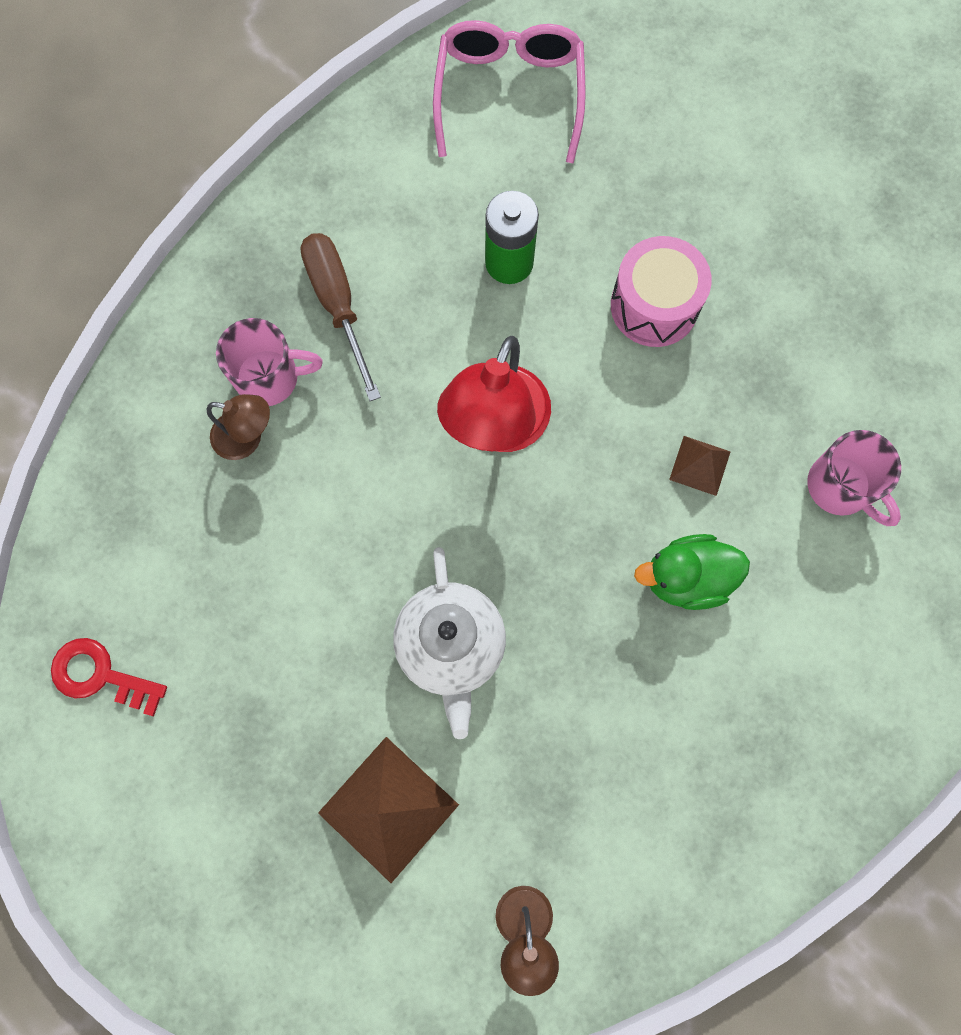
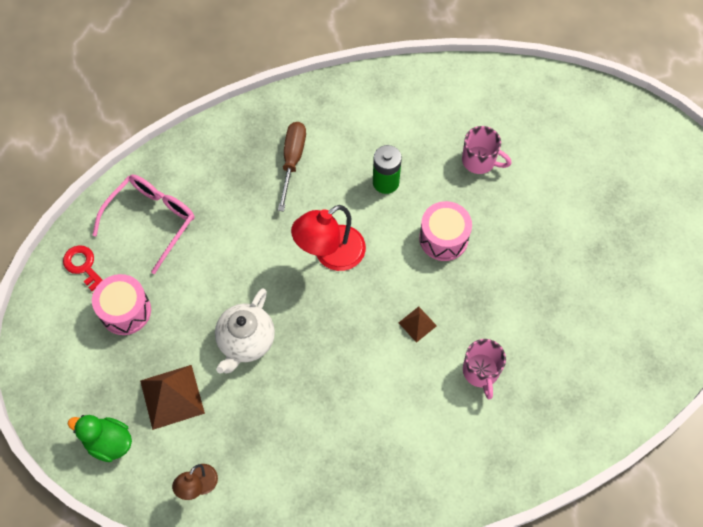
camera: 30 degrees right, 10 degrees down
brown lamp [207,394,270,460] -> none
pink mug [216,318,323,406] -> pink mug moved to [462,126,511,174]
pink glasses [433,20,586,163] -> pink glasses moved to [92,175,194,274]
green duck [634,534,750,610] -> green duck moved to [68,415,132,462]
none -> pink drum [92,274,151,335]

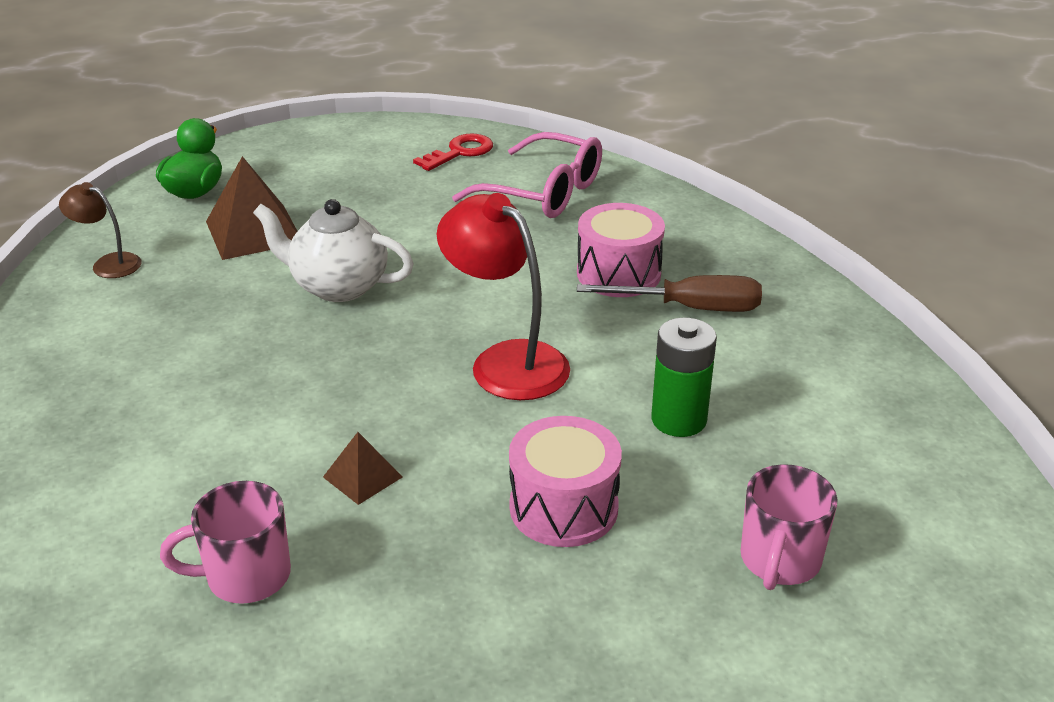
camera: 85 degrees right, 30 degrees down
pink drum [92,274,151,335] -> pink drum moved to [577,203,665,297]

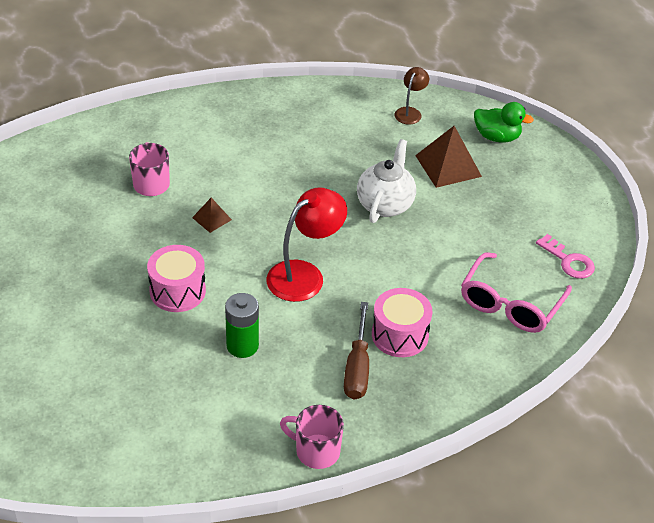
camera: 90 degrees right, 10 degrees up
red key [413,133,493,171] -> pink key [536,234,595,279]
pink mug [741,464,838,590] -> pink mug moved to [280,405,344,469]

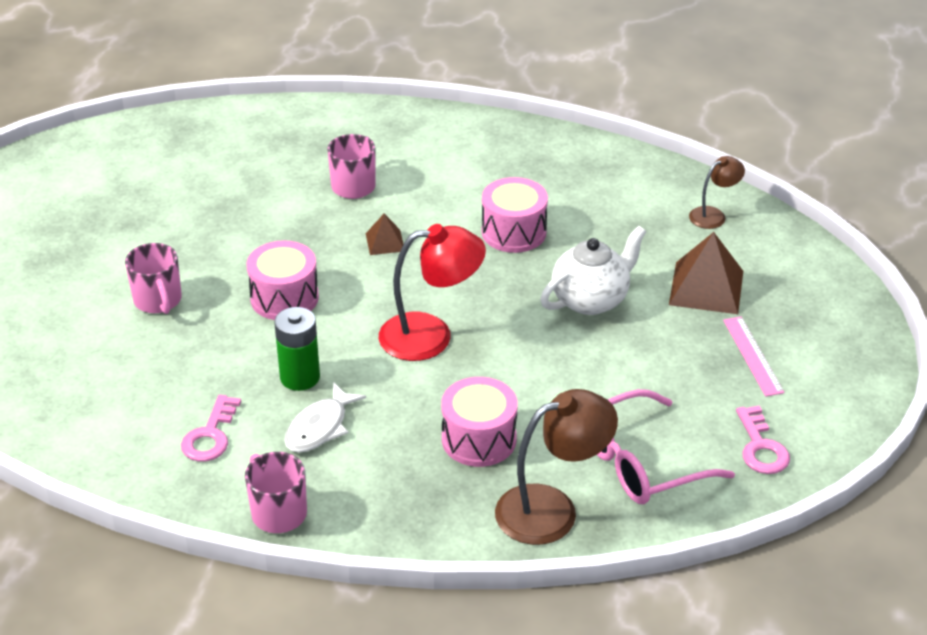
camera: 35 degrees right, 5 degrees down
brown screwdriver [344,302,369,399] -> none
green duck [474,102,534,142] -> none
none -> pink mug [125,243,182,314]
none -> pink key [181,395,241,462]
none -> white fish [284,382,366,453]
none -> pink drum [482,177,548,253]
none -> brown lamp [495,389,618,545]
none -> pink ruler [723,316,784,397]

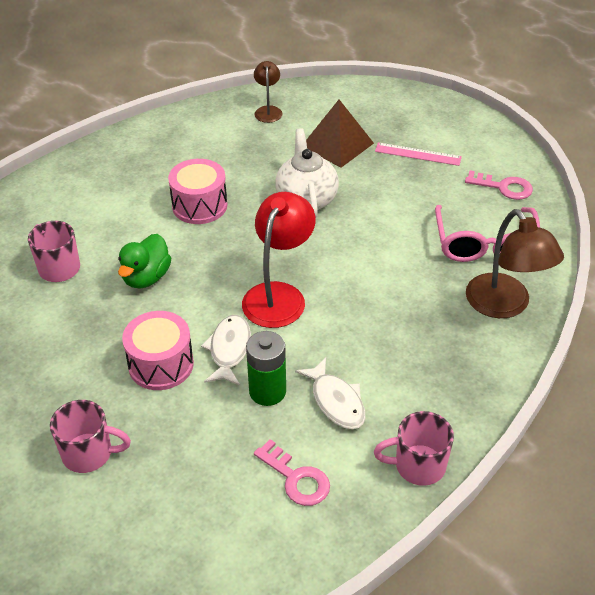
camera: 60 degrees left, 5 degrees up
brown pyramid [366,214,403,255] -> green duck [118,234,171,289]
pink drum [441,377,518,467] -> none
brown lamp [495,389,618,545] -> brown lamp turned 150 degrees clockwise [466,209,564,318]
none -> white fish [201,315,251,385]

